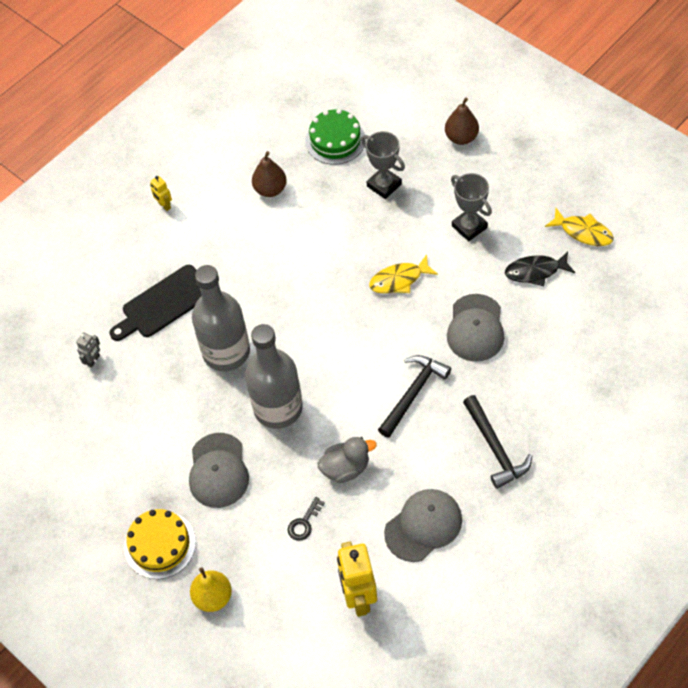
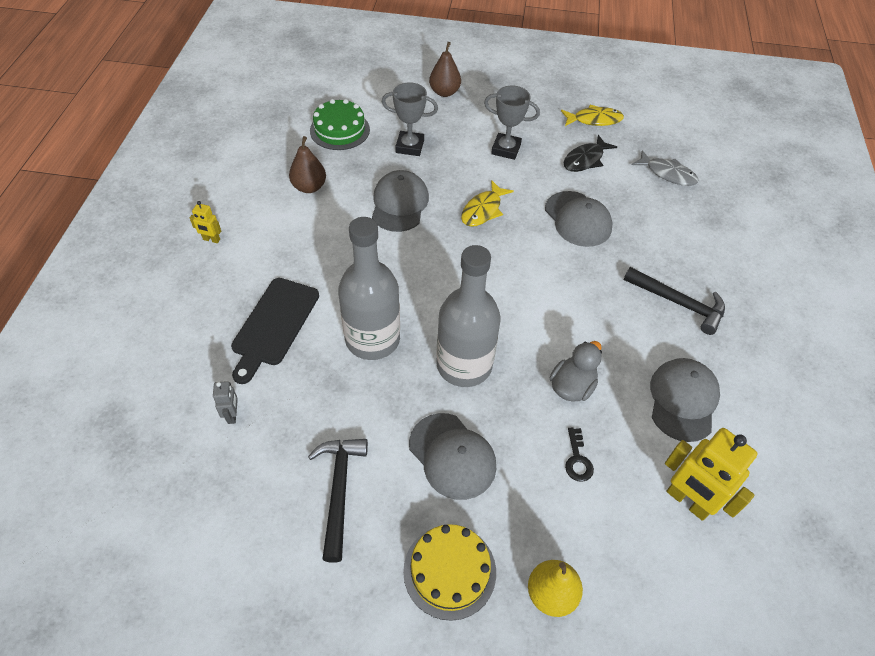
camera: 40 degrees left, 5 degrees down
black hammer [378,355,451,438] -> black hammer moved to [308,439,368,563]
none -> grey cap [372,170,429,232]
none -> grey fish [631,150,698,186]

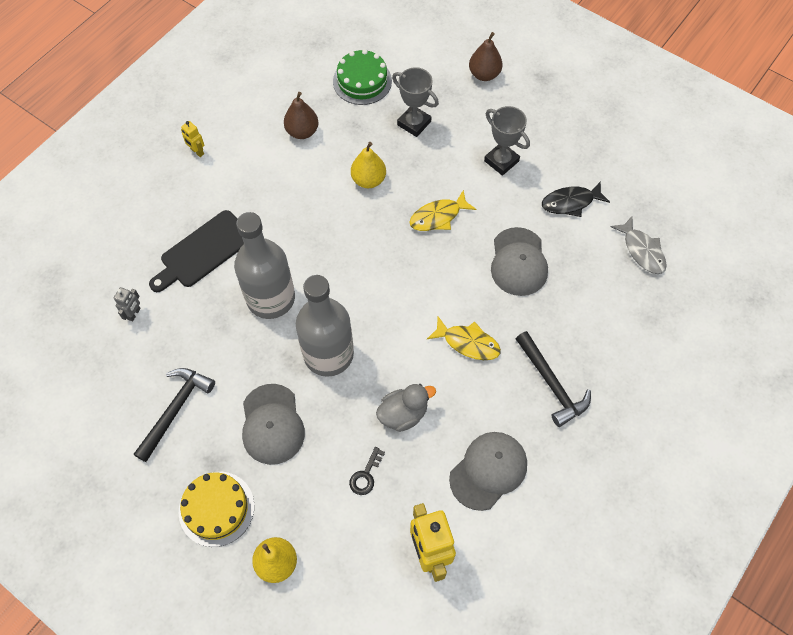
camera: 30 degrees right, 10 degrees up
grey cap [372,170,429,232] -> yellow pear [351,142,386,188]
yellow fish [561,105,624,126] -> yellow fish moved to [427,316,501,360]

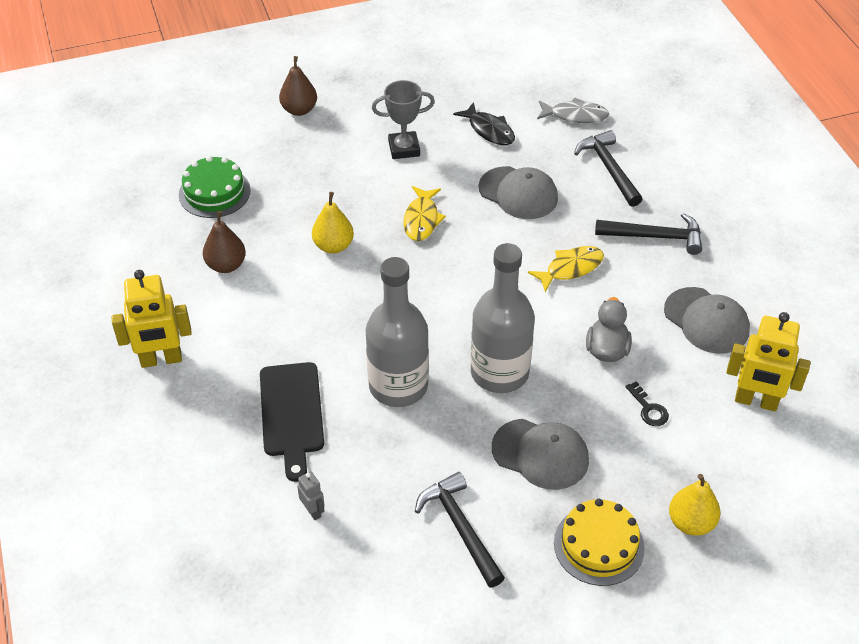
camera: 55 degrees left, 15 degrees down
yellow robot [181,121,204,157] -> yellow robot [112,270,192,368], size x2.11
grey trophy [392,67,439,137] -> none
grey cap [449,432,527,511] -> grey cap turned 150 degrees clockwise [664,287,750,354]
black fish [542,181,610,217] -> black fish turned 60 degrees counterclockwise [453,102,515,145]
none -> black hammer [574,130,642,207]

